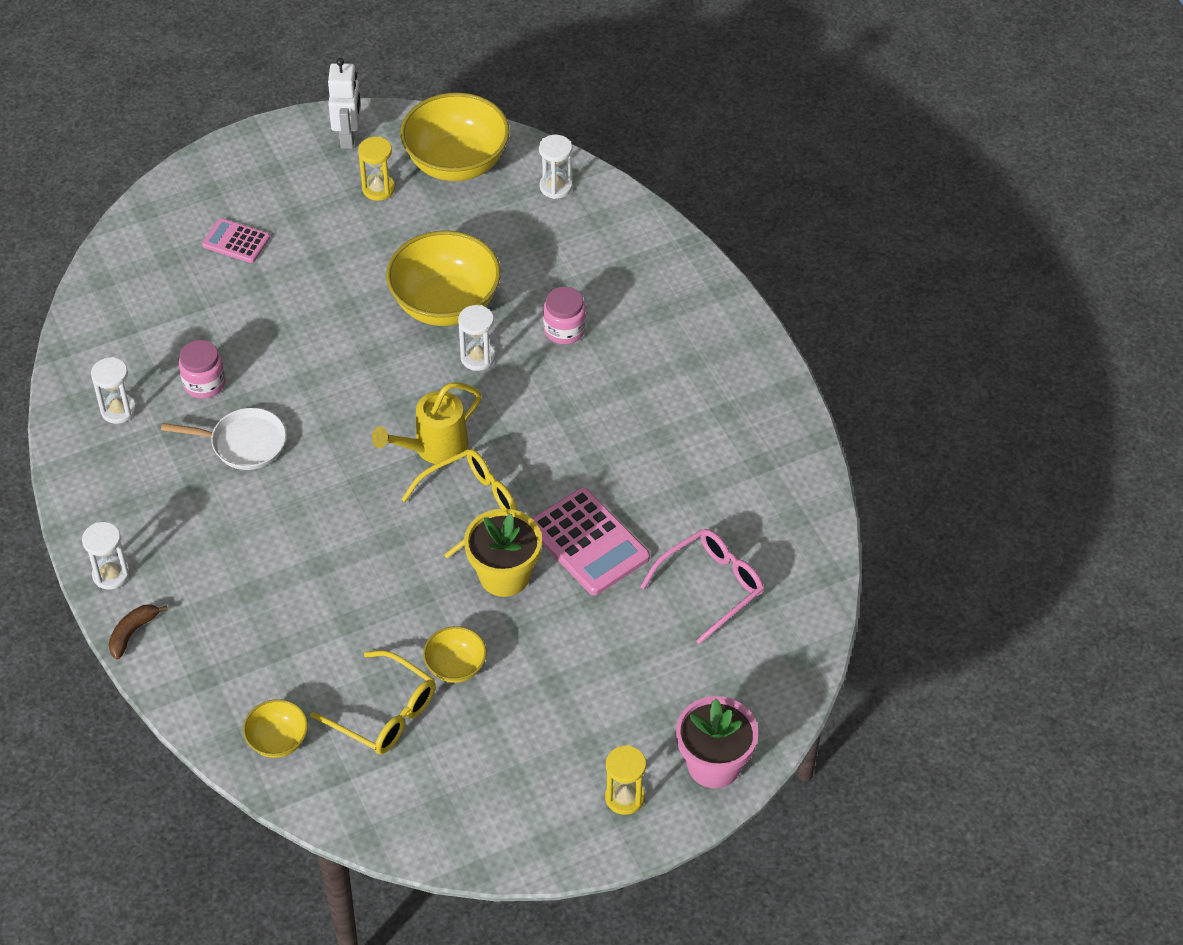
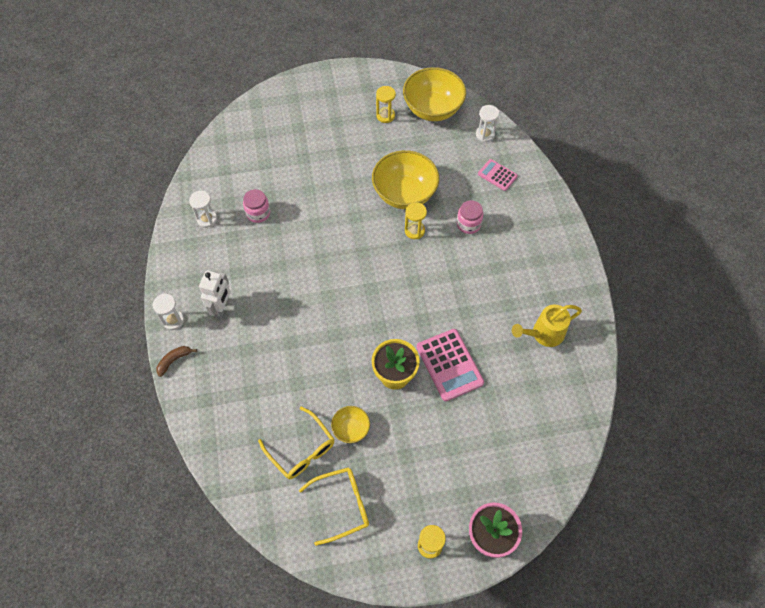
camera: 15 degrees right, 10 degrees up
white pan [161,408,286,470] -> none
pink calculator [202,218,270,263] -> pink calculator moved to [478,159,518,191]
yellow bowl [243,699,308,758] -> none
white robot [328,58,361,149] -> white robot moved to [199,271,231,318]
yellow watering can [372,382,482,464] -> yellow watering can moved to [512,305,582,347]
yellow glasses [401,449,517,558] -> yellow glasses moved to [299,467,369,546]
white hourglass [458,305,495,371] -> yellow hourglass [405,202,427,239]
pink glasses [640,529,764,644] -> none

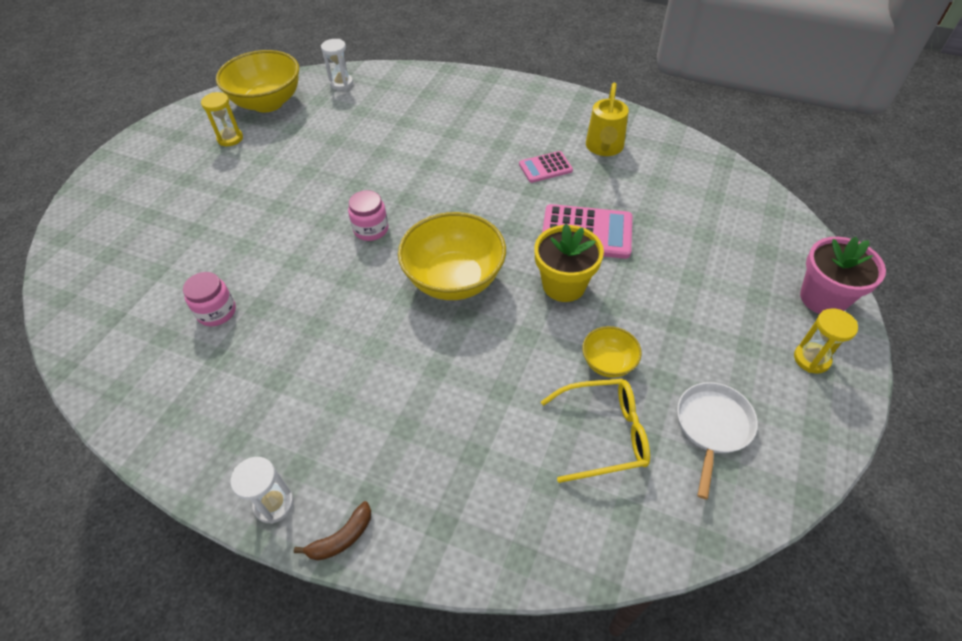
camera: 55 degrees left, 10 degrees down
brown banana [156,346,197,377] -> brown banana turned 120 degrees counterclockwise [294,501,371,561]
white hourglass [189,191,217,228] -> none
white robot [199,271,231,318] -> none
yellow glasses [299,467,369,546] -> white pan [677,382,758,500]
yellow bowl [372,150,439,209] -> yellow bowl moved to [398,212,506,300]
yellow hourglass [405,202,427,239] -> none
pink jar [457,200,483,234] -> pink jar moved to [348,190,389,241]
pink calculator [478,159,518,191] -> pink calculator moved to [519,151,573,183]

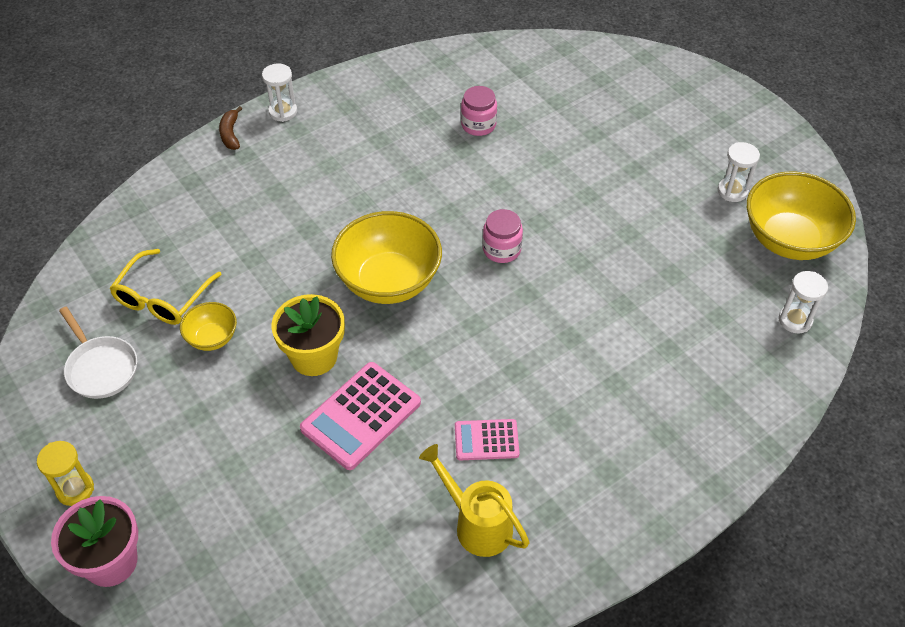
camera: 120 degrees right, 0 degrees up
yellow hourglass [201,92,243,146] -> white hourglass [718,142,760,202]
pink calculator [519,151,573,183] -> pink calculator turned 105 degrees counterclockwise [455,419,520,460]

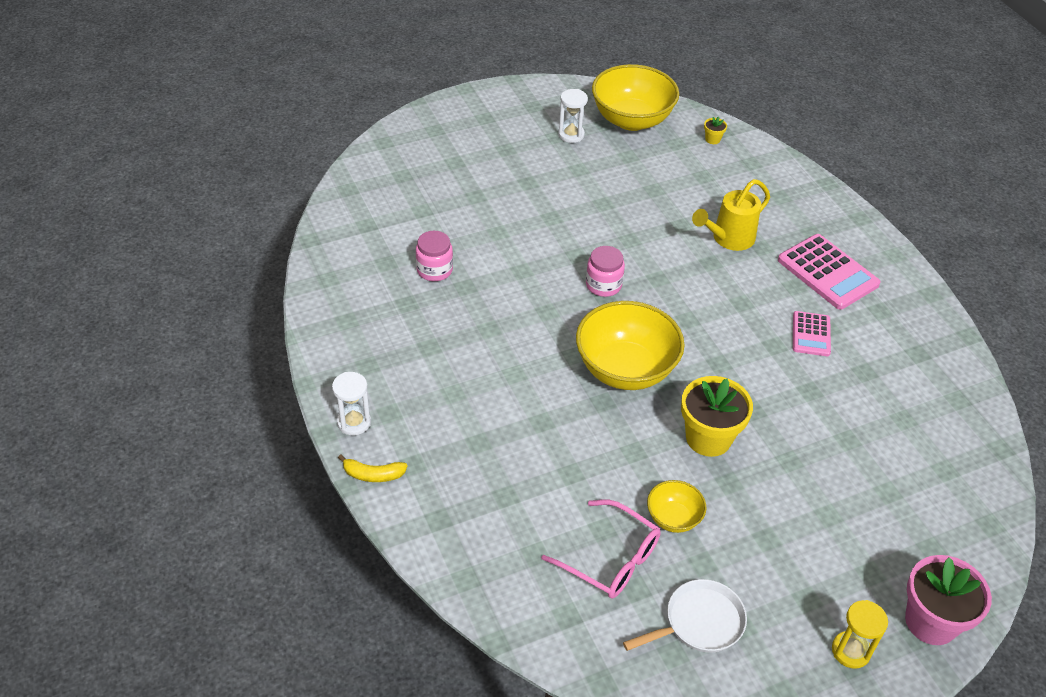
camera: 80 degrees left, 5 degrees down
yellow glasses [109,249,222,325] -> pink glasses [542,500,661,599]
brown banana [219,106,242,150] -> yellow banana [338,454,407,482]
pink calculator [300,362,421,470] -> pink calculator moved to [778,234,881,310]
yellow watering can [419,444,529,557] -> yellow watering can moved to [692,179,770,251]
white hourglass [779,271,828,333] -> yellow flower pot [704,117,727,144]

